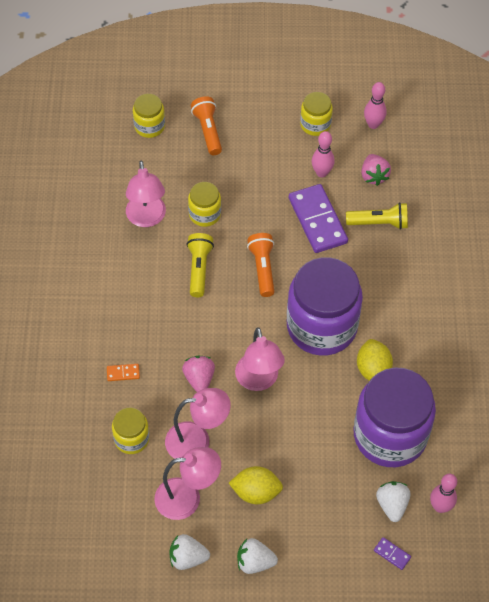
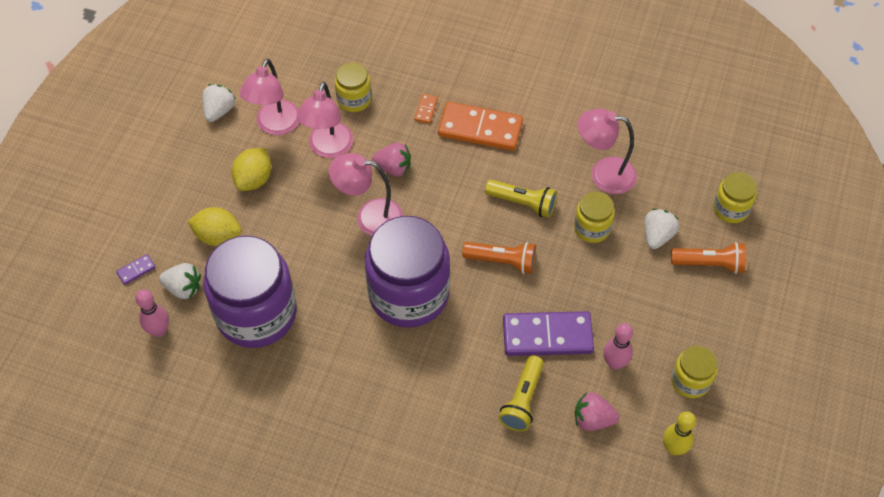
camera: 110 degrees right, 0 degrees up
white strawberry [237,538,278,574] -> white strawberry moved to [644,209,679,249]
yellow lemon [357,339,393,381] -> yellow lemon moved to [187,207,242,246]
pink bowling pin [364,82,387,129] -> yellow bowling pin [663,411,696,455]
none -> orange domino [438,102,523,151]

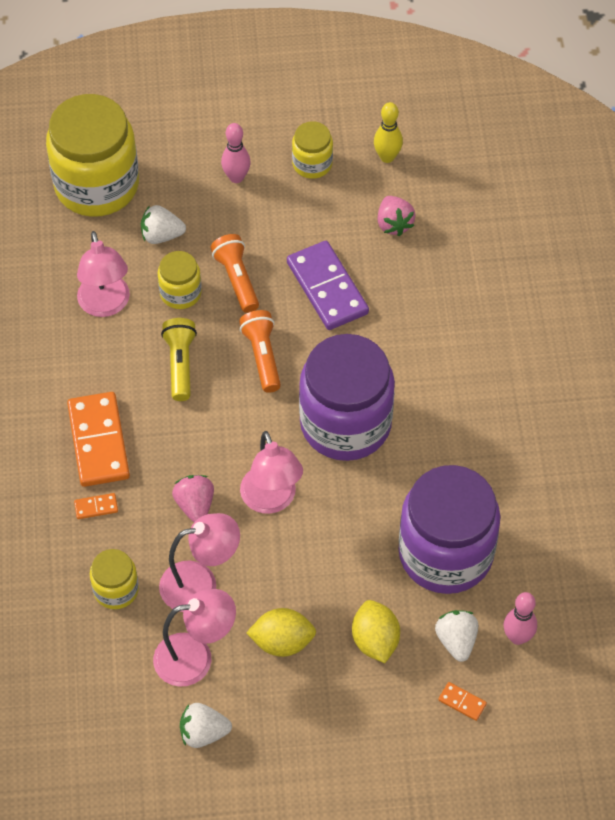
camera: 115 degrees left, 0 degrees up
purple domino [116,254,156,285] -> orange domino [438,682,487,721]
yellow flashlight [499,355,544,432] -> none
pink bowling pin [603,323,633,370] -> pink bowling pin moved to [221,123,251,183]
orange flashlight [671,242,746,274] -> orange flashlight moved to [210,234,259,313]
yellow jar [713,172,757,223] -> yellow jar [46,94,139,217], size x2.10

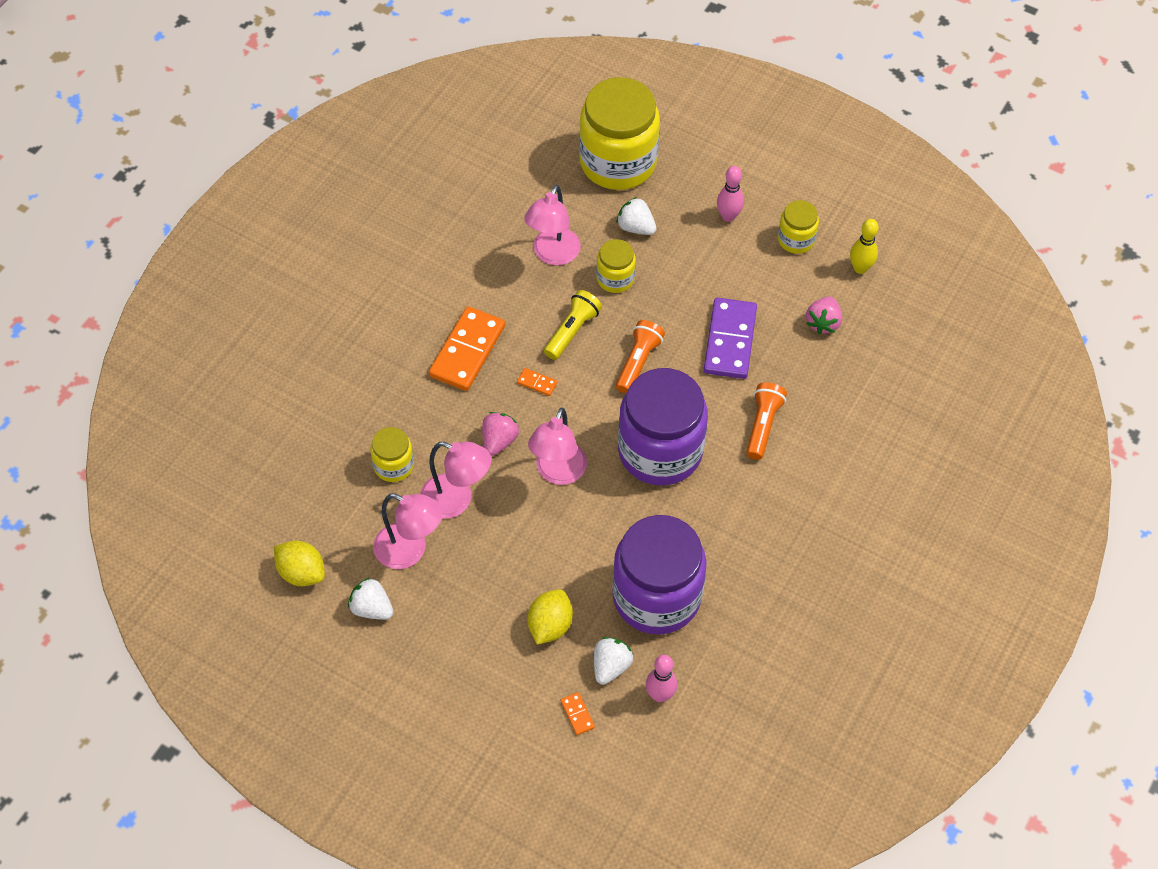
camera: 35 degrees right, 0 degrees up
orange domino [74,493,118,519] -> orange domino moved to [517,368,557,396]
orange flashlight [210,234,259,313] -> orange flashlight moved to [746,382,787,460]
yellow lemon [246,608,316,657] -> yellow lemon moved to [274,541,325,586]

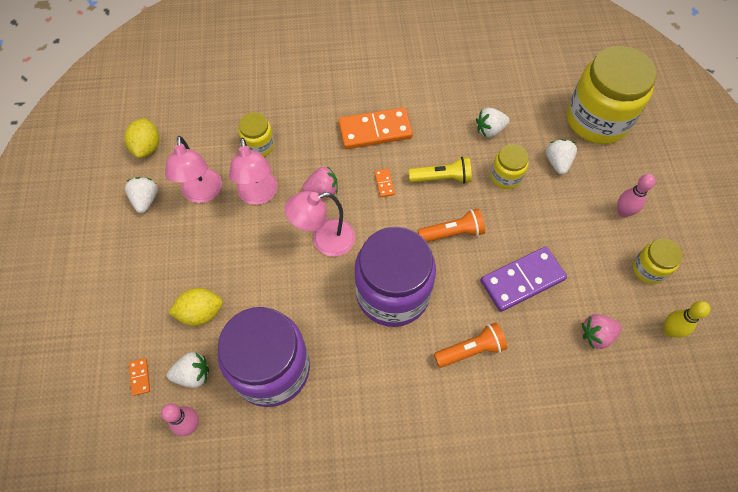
camera: 55 degrees right, 5 degrees up
pink lamp [524,185,581,265] -> white strawberry [476,108,510,138]
orange domino [561,692,595,735] -> orange domino turned 45 degrees counterclockwise [129,358,150,396]

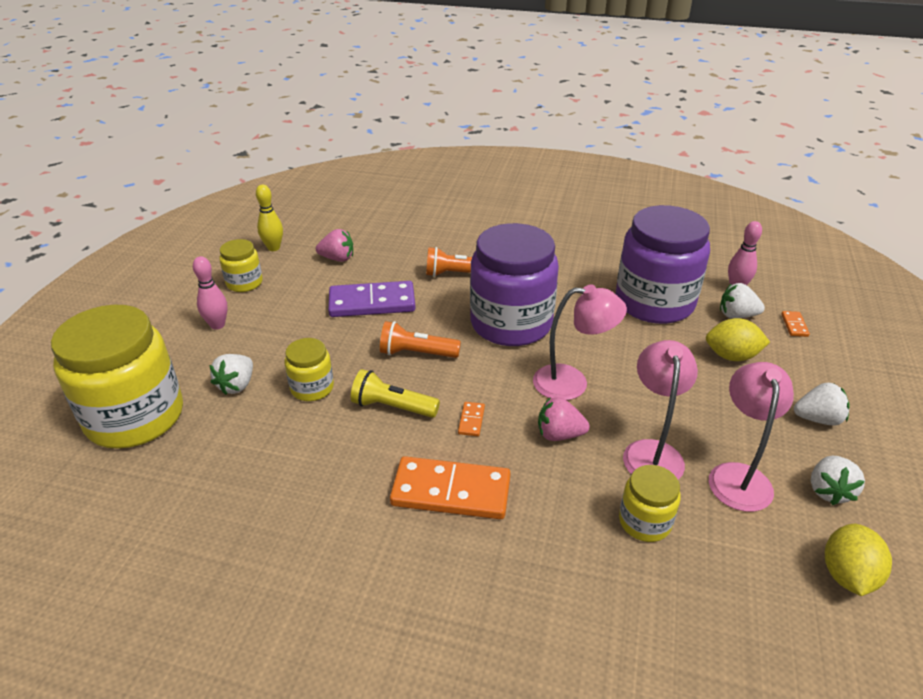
camera: 160 degrees left, 25 degrees down
white strawberry [476,108,510,138] -> white strawberry moved to [794,383,850,425]

